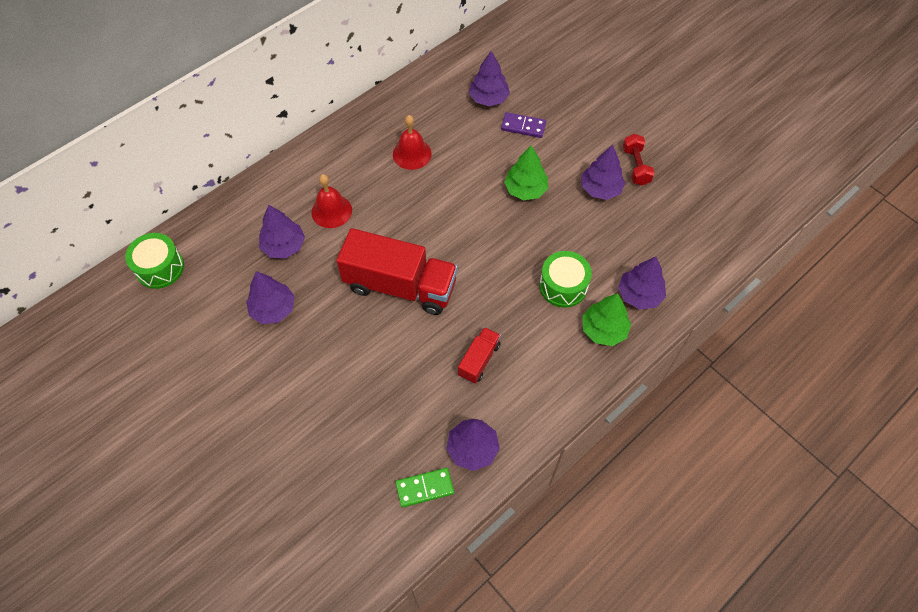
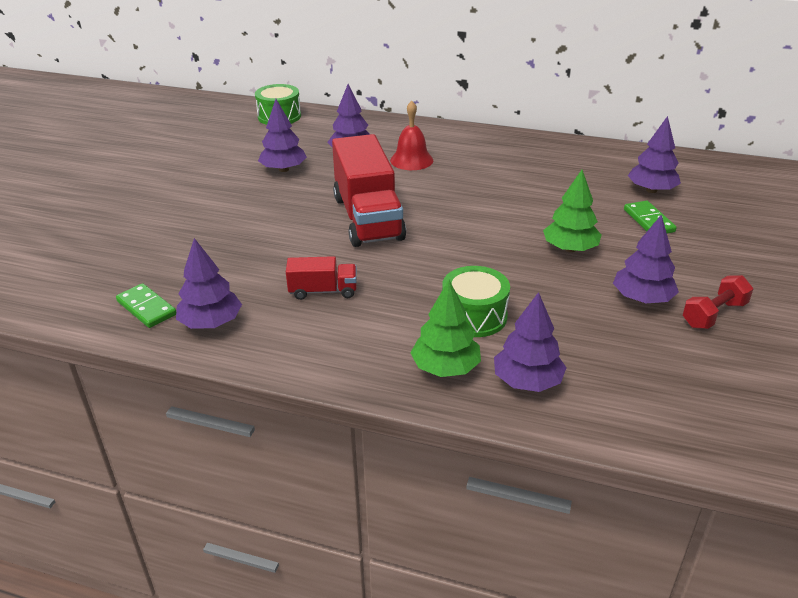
camera: 60 degrees right, 25 degrees down
red bell [393,115,432,170] -> none
purple domino [501,112,546,138] -> green domino [624,201,677,233]

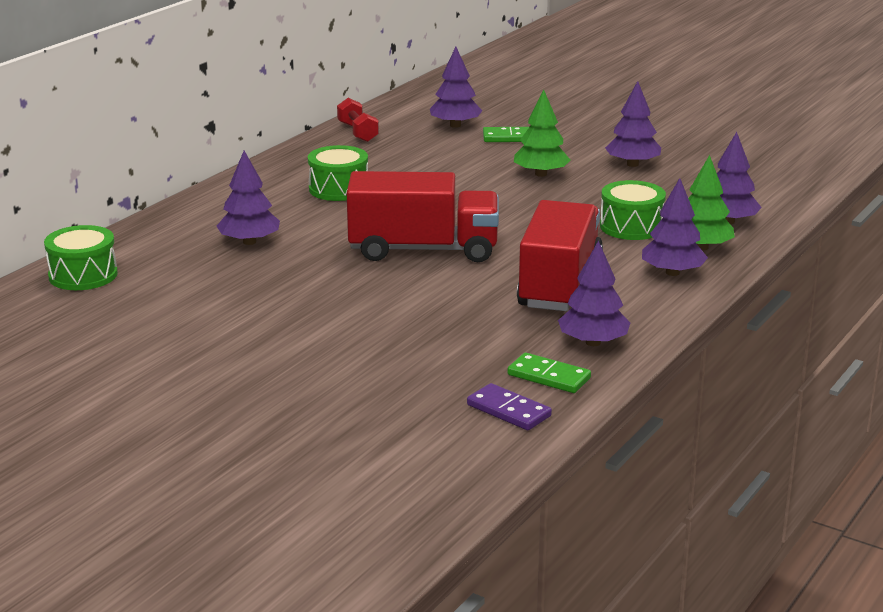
camera: 75 degrees left, 10 degrees down
green domino [116,283,176,328] -> green domino turned 60 degrees clockwise [508,353,591,393]
purple tree [258,99,307,172] -> purple tree moved to [642,178,708,276]
red truck [286,256,357,300] -> red truck [517,200,603,311], size x2.09
red bell [390,101,433,170] -> none
red dumbbell [683,275,753,329] -> red dumbbell moved to [337,98,379,142]
none -> green drum [308,145,368,201]
none -> purple domino [467,383,552,430]

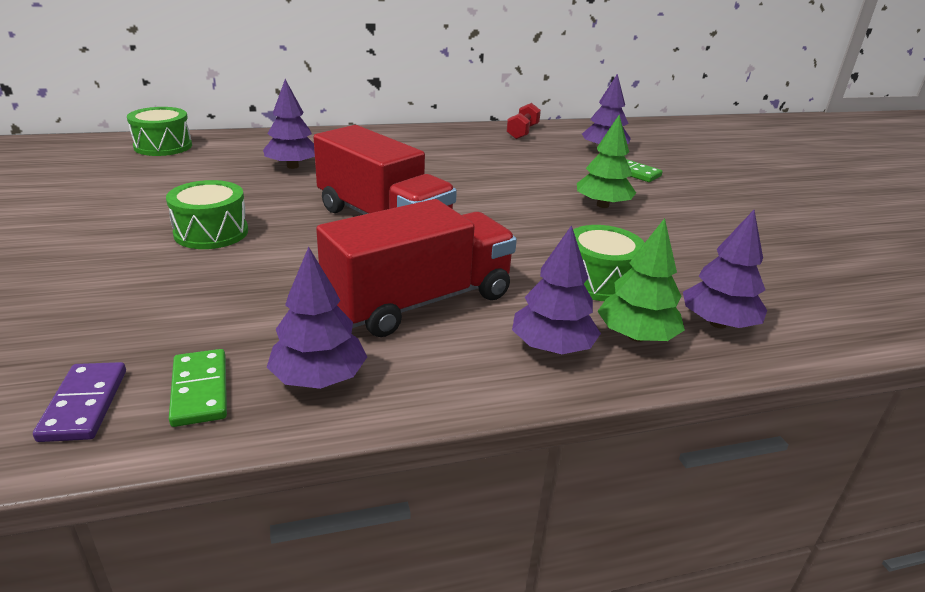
camera: 40 degrees right, 5 degrees up
green drum [308,145,368,201] -> green drum moved to [166,180,248,249]
purple tree [605,81,661,167] -> none

